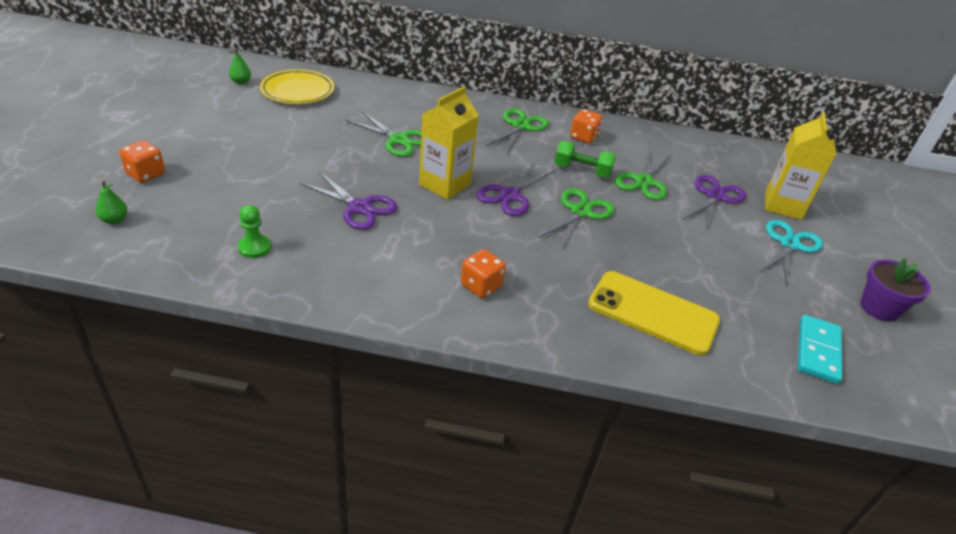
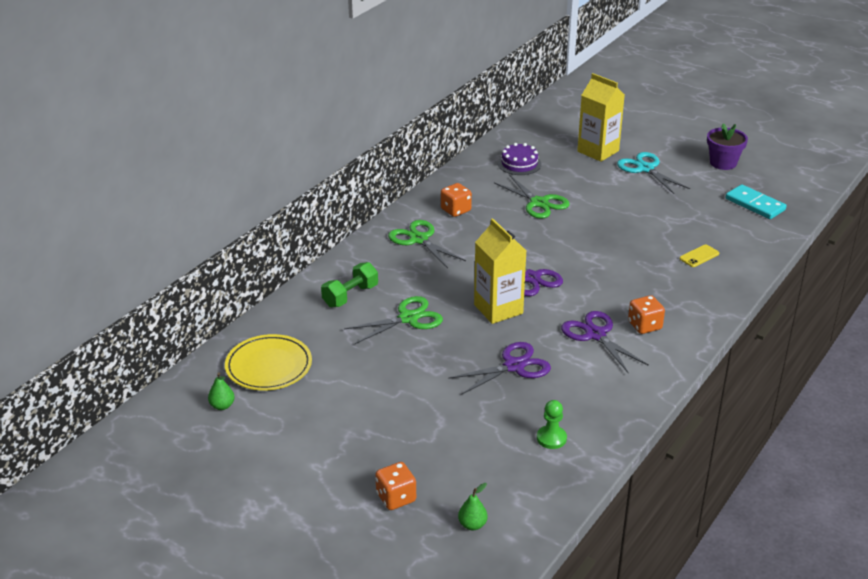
camera: 60 degrees left, 5 degrees down
green scissors [538,188,615,249] -> none
green dumbbell [554,141,616,178] -> green dumbbell moved to [321,262,378,307]
yellow phone [588,271,720,355] -> yellow phone [680,244,719,267], size x0.42
purple scissors [683,175,746,228] -> purple scissors moved to [561,311,649,374]
none -> purple cake [498,143,541,175]

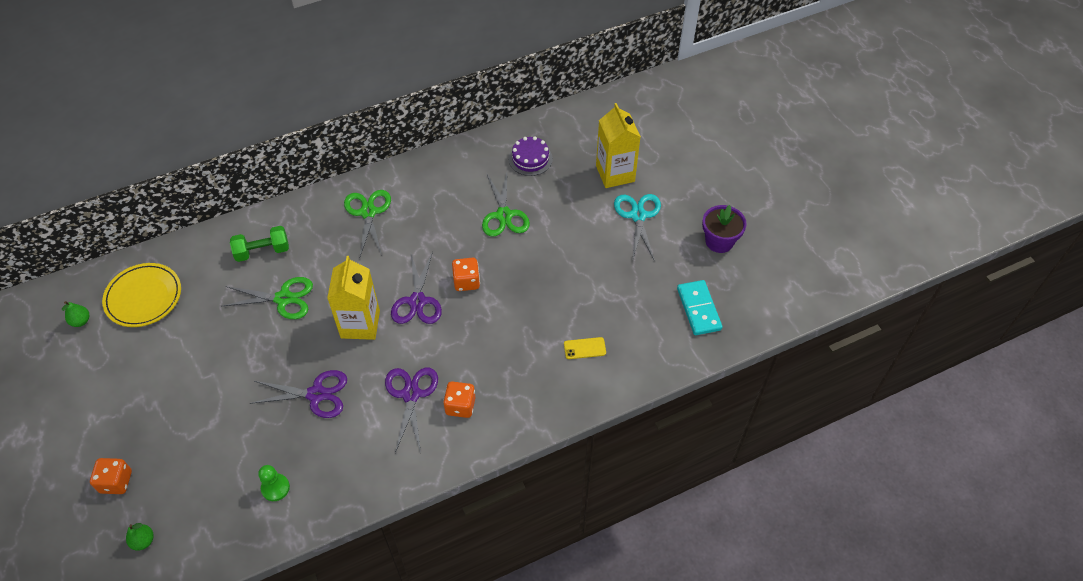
camera: 30 degrees right, 20 degrees up
orange dice [441,183,472,217] -> orange dice moved to [452,258,480,291]

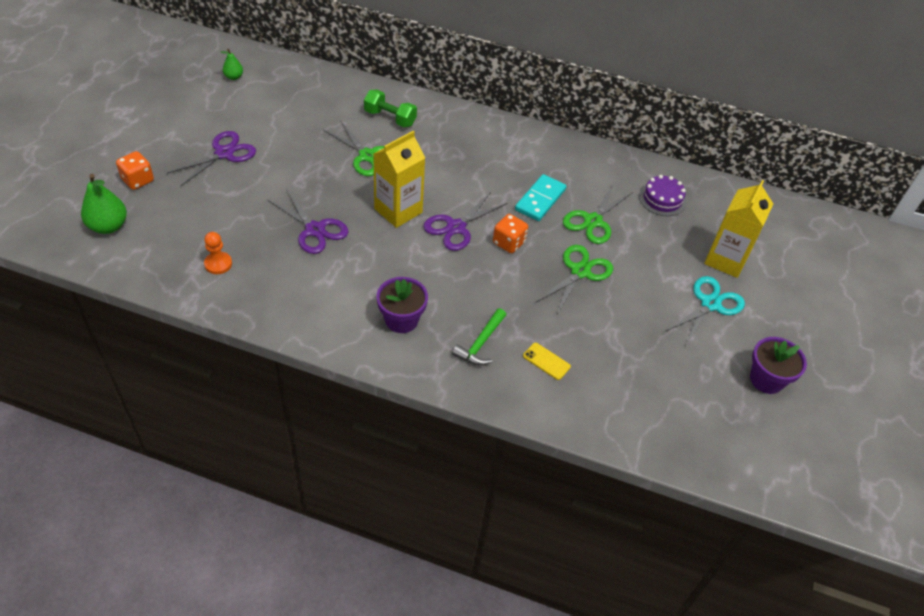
camera: 40 degrees right, 5 degrees down
yellow plate [102,263,181,327] -> none
green pear [126,523,154,550] -> green pear [81,174,127,234], size x1.78
green pawn [258,465,290,501] -> orange pawn [204,232,232,274]
green scissors [344,190,391,256] -> green scissors moved to [536,245,613,314]
purple scissors [385,368,438,453] -> purple scissors moved to [167,131,256,186]
orange dice [443,381,475,418] -> purple flower pot [376,277,428,333]
turquoise domino [677,280,722,335] -> turquoise domino moved to [515,174,567,221]
none -> green hammer [452,308,506,366]

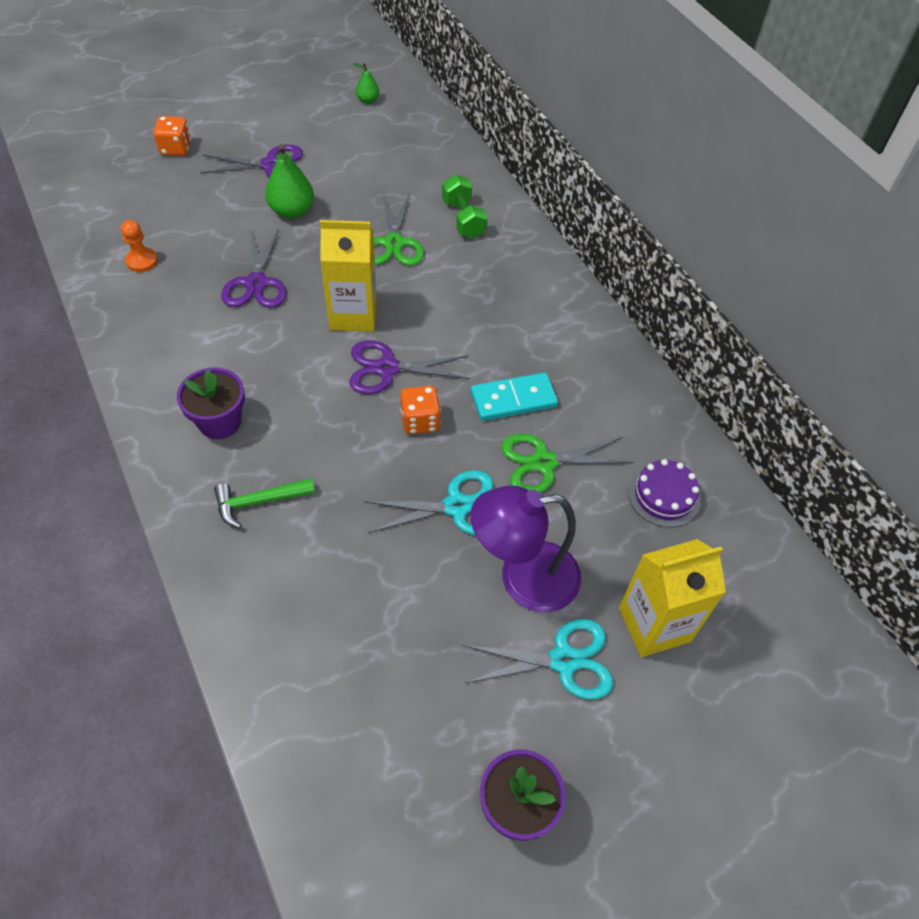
camera: 45 degrees right, 5 degrees up
green pear [81,174,127,234] -> green pear moved to [265,144,314,219]
yellow phone [523,343,571,380] -> none
green scissors [536,245,613,314] -> turquoise scissors [364,470,493,535]
none -> purple lamp [470,485,581,612]

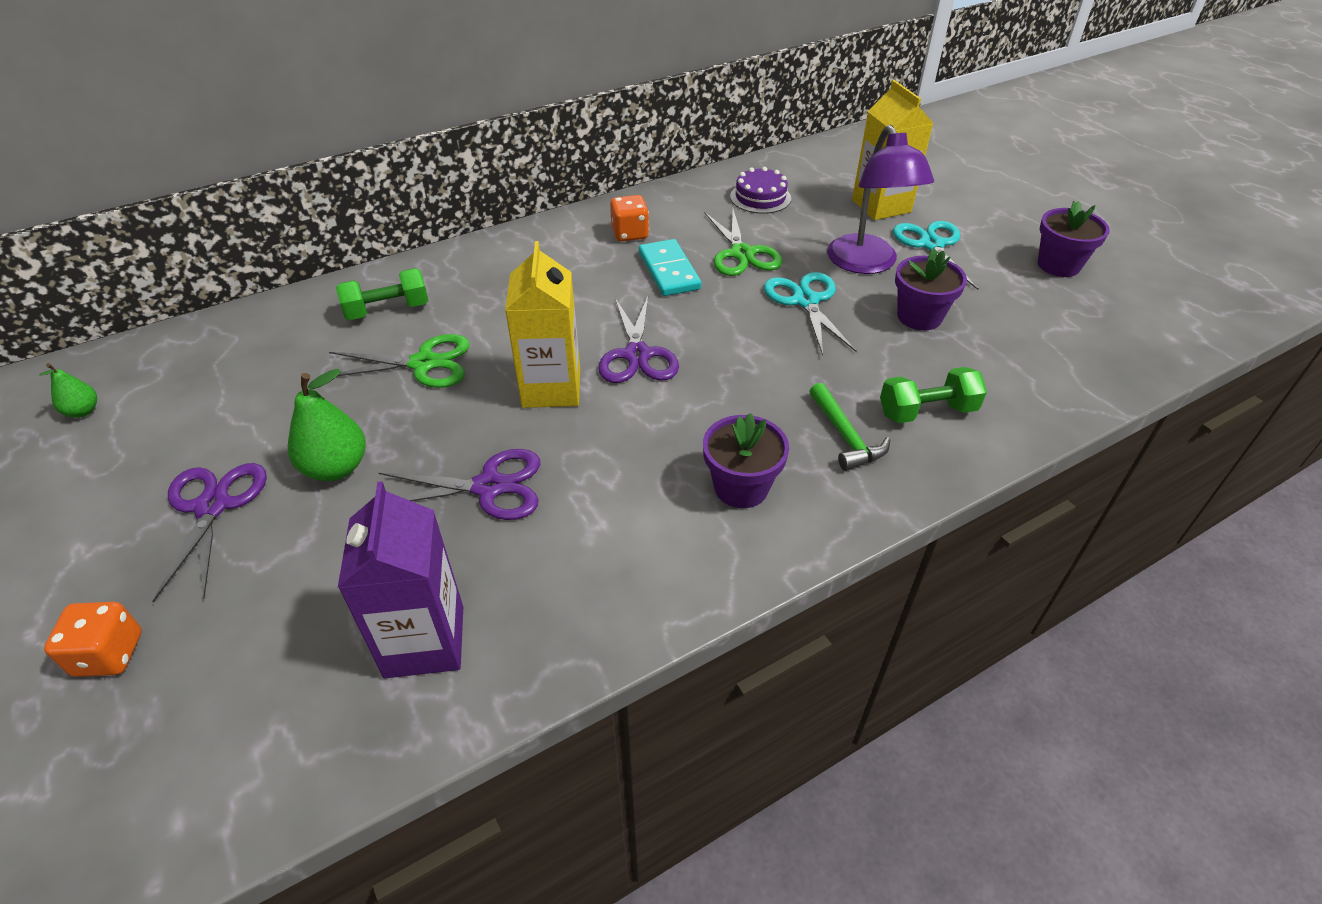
camera: 90 degrees left, 10 degrees down
orange pawn [121,220,158,272] -> purple carton [338,481,463,678]
orange dice [400,386,441,434] -> orange dice moved to [610,195,649,242]
none -> green dumbbell [880,367,987,423]
none -> purple flower pot [895,248,967,330]

